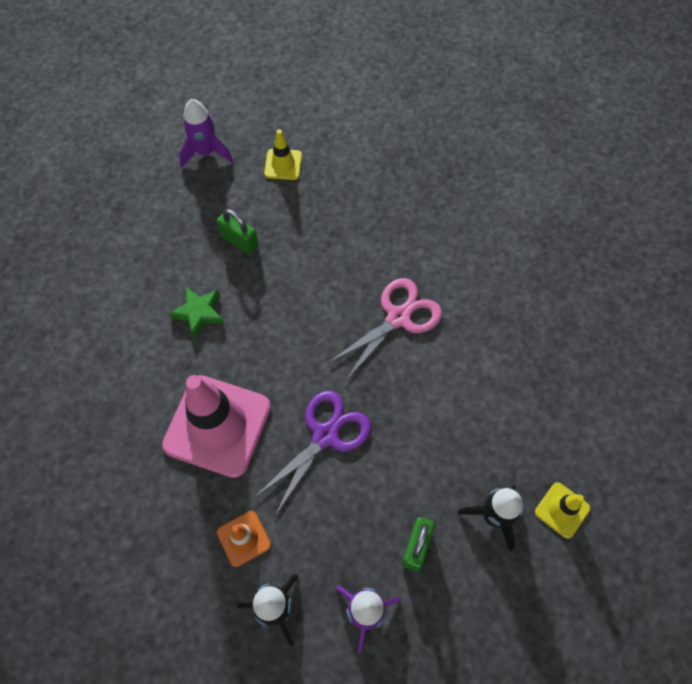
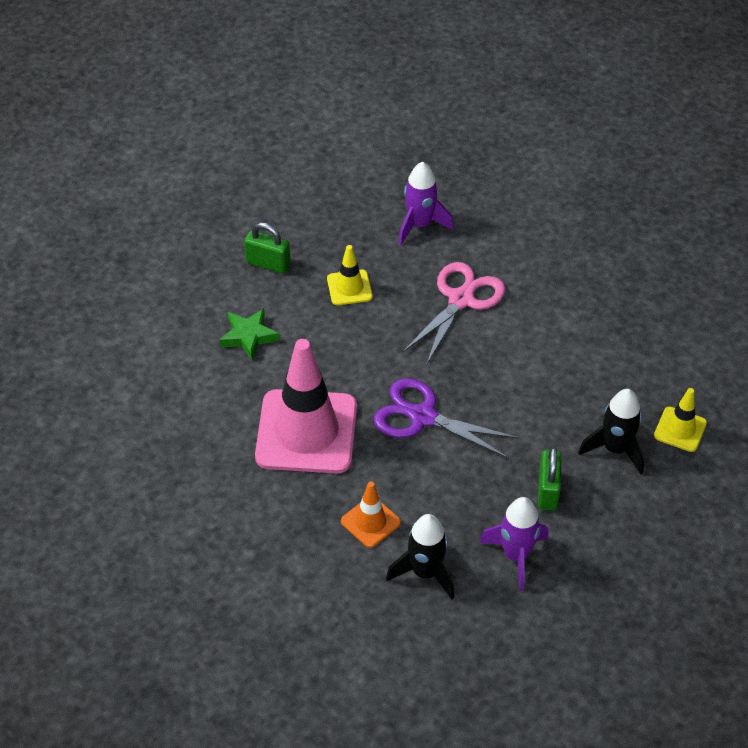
camera: 15 degrees left, 15 degrees down
purple rocket [179,99,233,167] -> purple rocket moved to [398,162,454,245]
purple scissors [255,390,371,514] -> purple scissors turned 90 degrees counterclockwise [374,378,519,459]
yellow traffic cone [264,129,302,180] -> yellow traffic cone moved to [327,245,373,305]

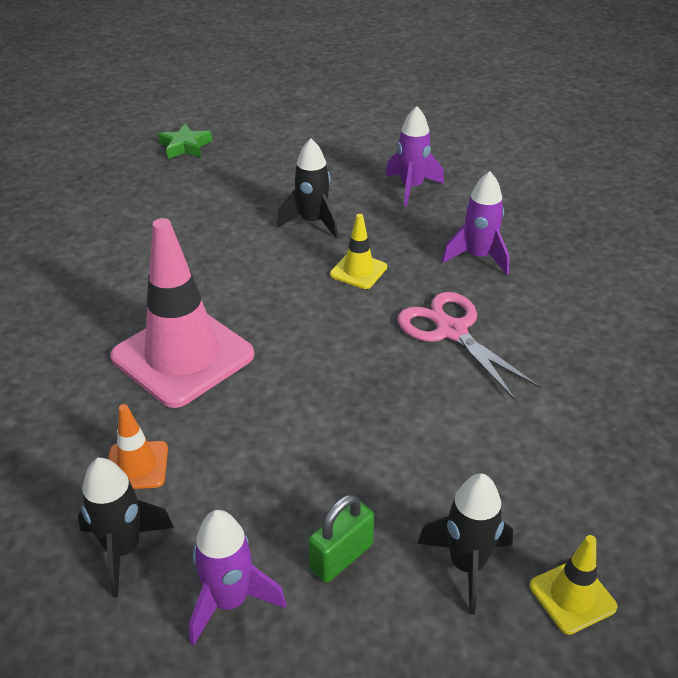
camera: 40 degrees right, 10 degrees down
green star [219,308,280,360] -> green star moved to [158,124,212,159]
green padlock [244,222,291,274] -> black rocket [277,138,338,238]
purple scissors [374,378,519,459] -> none
pink scissors [402,262,505,365] -> pink scissors turned 105 degrees counterclockwise [397,292,541,400]
none -> purple rocket [385,106,444,207]

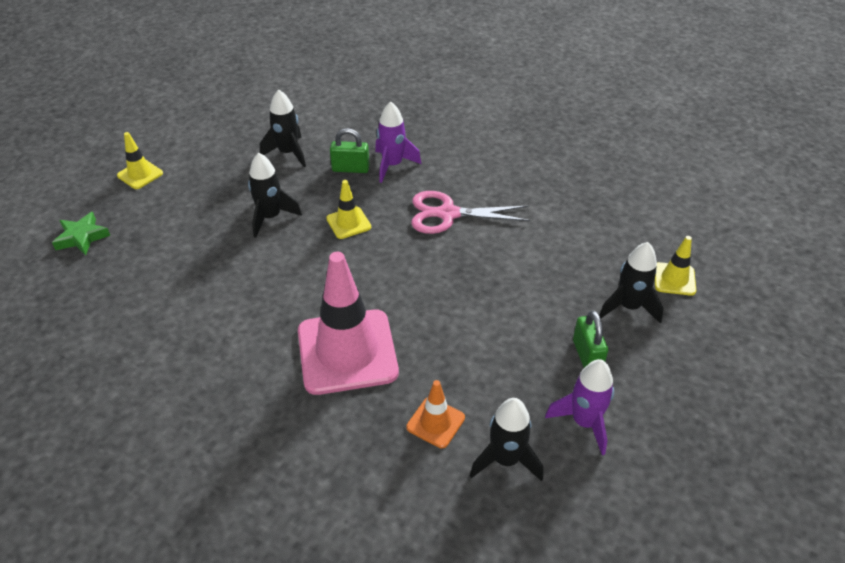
camera: 55 degrees left, 5 degrees up
purple rocket [385,106,444,207] -> black rocket [260,89,306,167]
none -> yellow traffic cone [117,132,163,189]
none -> green padlock [330,128,370,173]

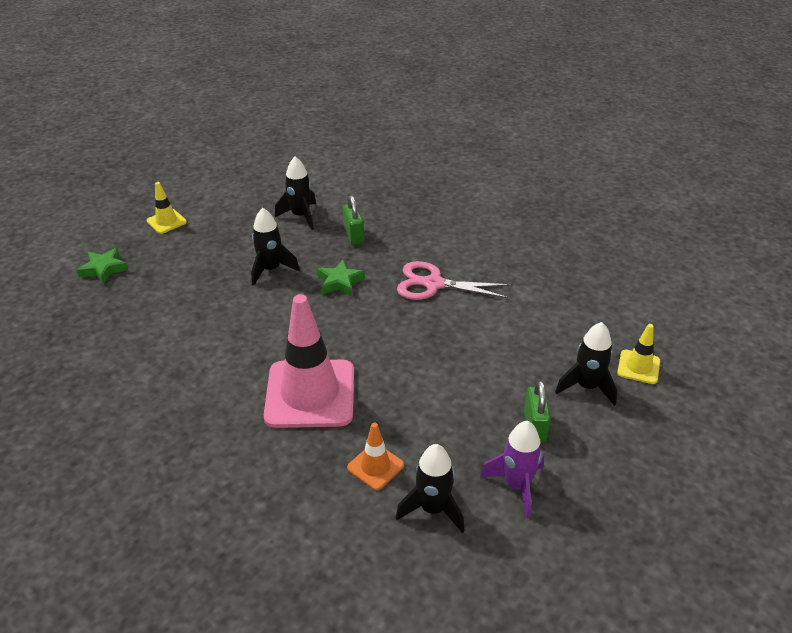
camera: 10 degrees right, 5 degrees down
yellow traffic cone [326,180,371,239] -> green star [317,260,365,296]
green padlock [330,128,370,173] -> green padlock turned 60 degrees clockwise [343,195,364,245]
purple rocket [375,101,421,183] -> none

